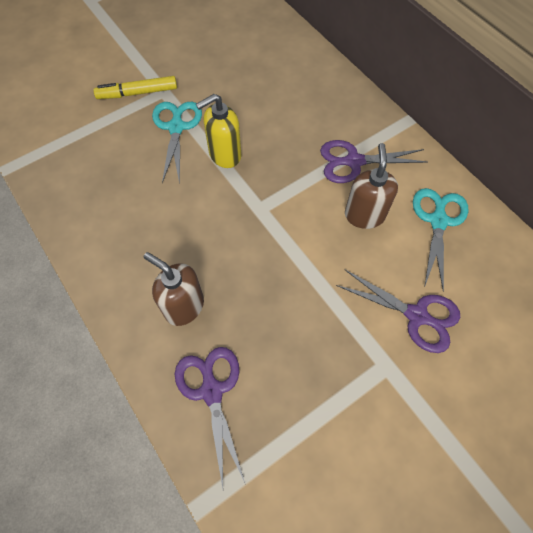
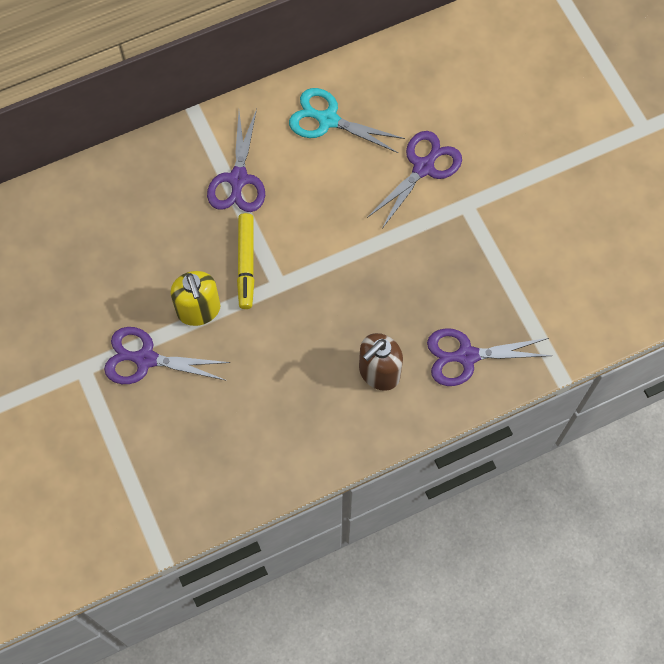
camera: 80 degrees left, 5 degrees up
yellow marker [93,76,177,99] -> yellow marker moved to [237,213,254,309]
turquoise scissors [152,102,202,184] -> purple scissors [104,327,231,384]
brown soap dispenser [345,143,398,229] -> none

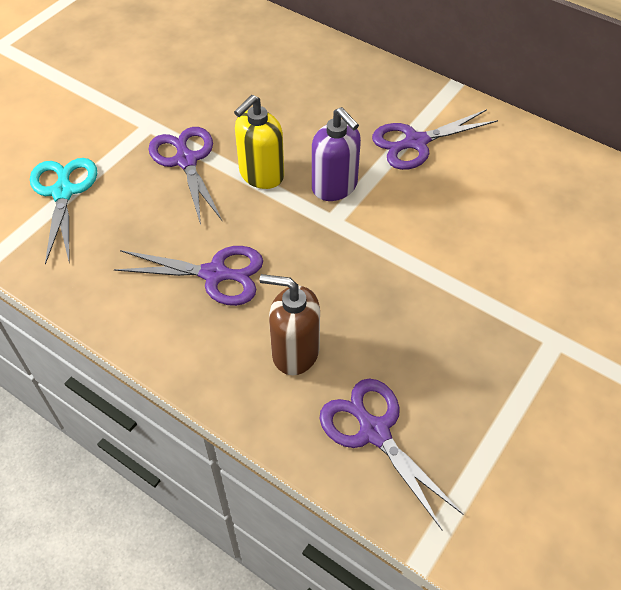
camera: 60 degrees right, 15 degrees down
yellow marker [237,213,254,309] -> purple soap dispenser [312,107,361,201]
turquoise scissors [289,88,405,153] -> turquoise scissors moved to [30,158,97,265]
purple scissors [367,131,462,229] -> purple scissors moved to [114,246,263,306]

